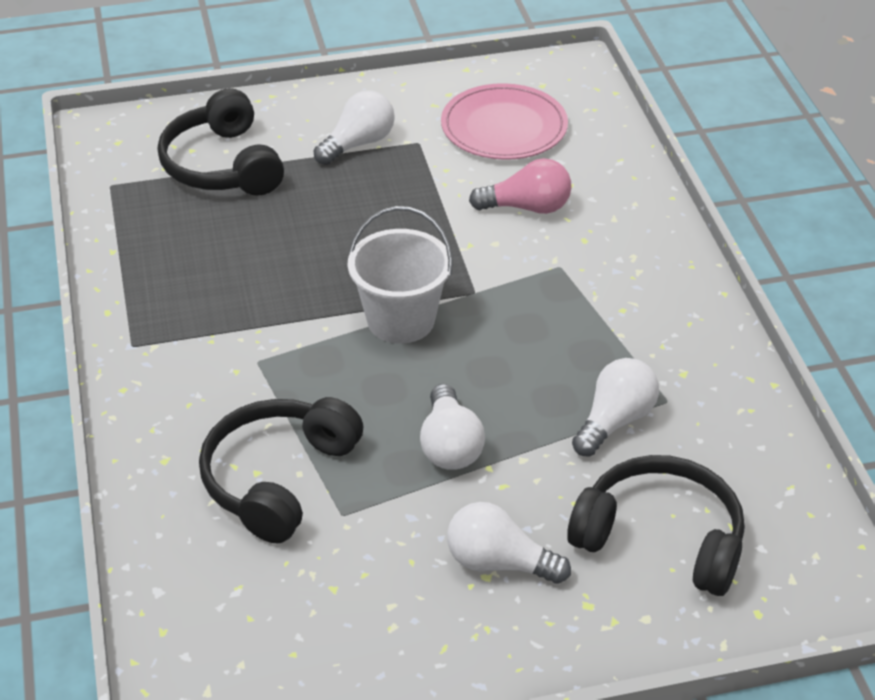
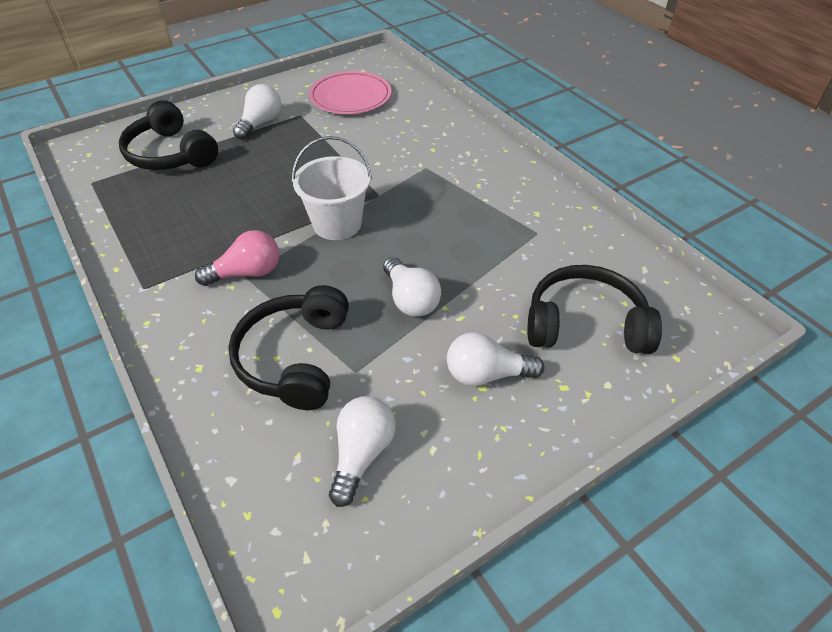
camera: 20 degrees left, 5 degrees up
pink light bulb [469,158,572,214] -> pink light bulb moved to [195,230,279,286]
white light bulb [572,358,659,457] -> white light bulb moved to [329,396,395,507]

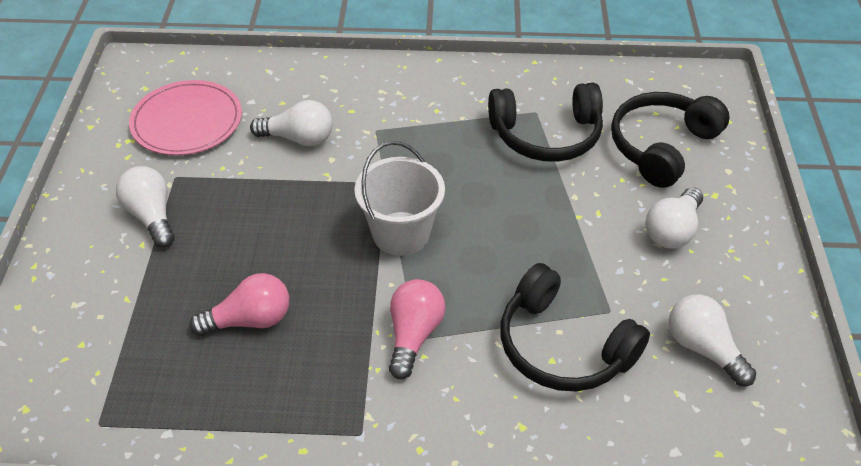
camera: 55 degrees left, 0 degrees up
black headphones [119,100,218,170] -> black headphones moved to [488,83,603,162]
white light bulb [383,257,441,317] -> white light bulb moved to [250,100,333,147]
none -> pink light bulb [189,273,289,336]

